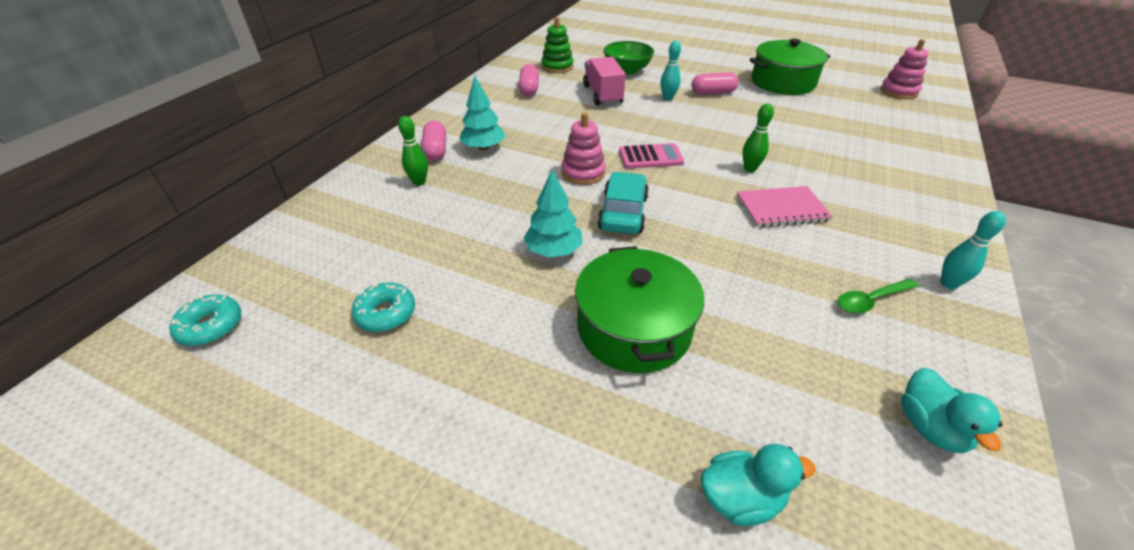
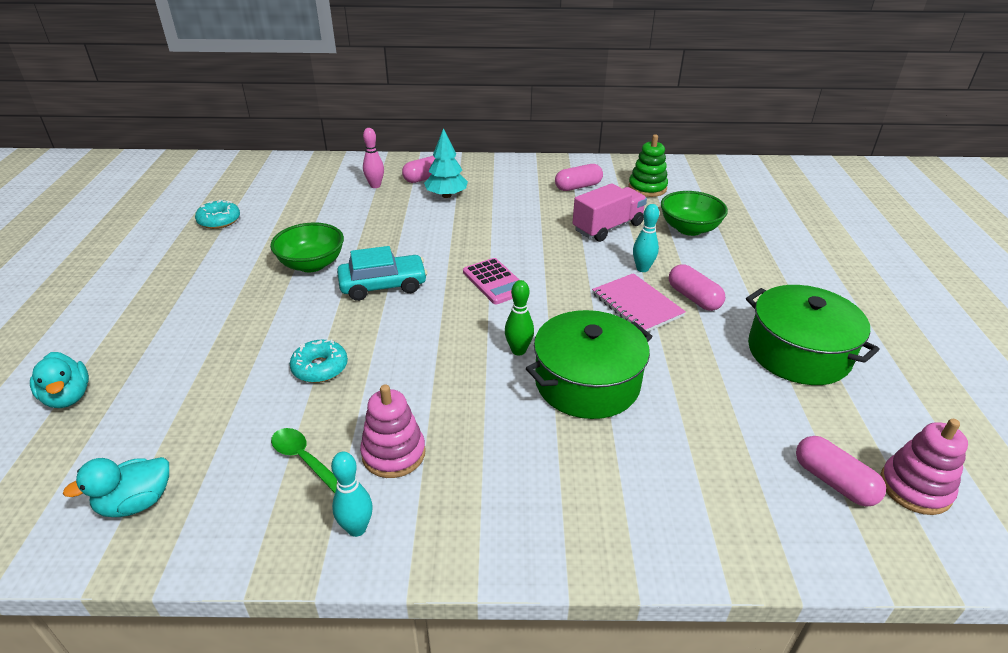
camera: 65 degrees right, 5 degrees down
turquoise donut [169,294,241,346] -> turquoise donut moved to [290,339,348,383]
green bowling pin [398,116,428,186] -> pink bowling pin [363,128,384,188]
turquoise tree [523,170,582,257] -> green bowl [270,223,344,272]
pink stacking toy [561,112,606,185] -> pink stacking toy moved to [360,384,426,478]
green pot [575,246,704,373] -> green pot moved to [526,310,653,419]
pink notebook [737,186,833,228] -> pink notebook moved to [592,273,686,332]
none -> pink capsule [796,436,886,507]

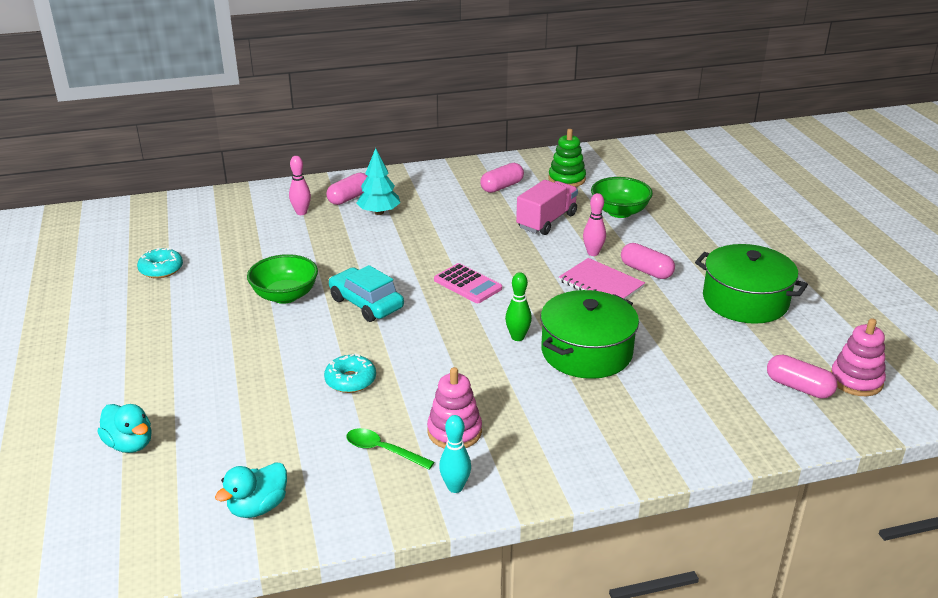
camera: 15 degrees left, 5 degrees down
turquoise car [337,246,427,301] -> turquoise car turned 105 degrees counterclockwise [329,265,404,322]
turquoise bowling pin [633,204,659,272] -> pink bowling pin [583,193,606,256]

